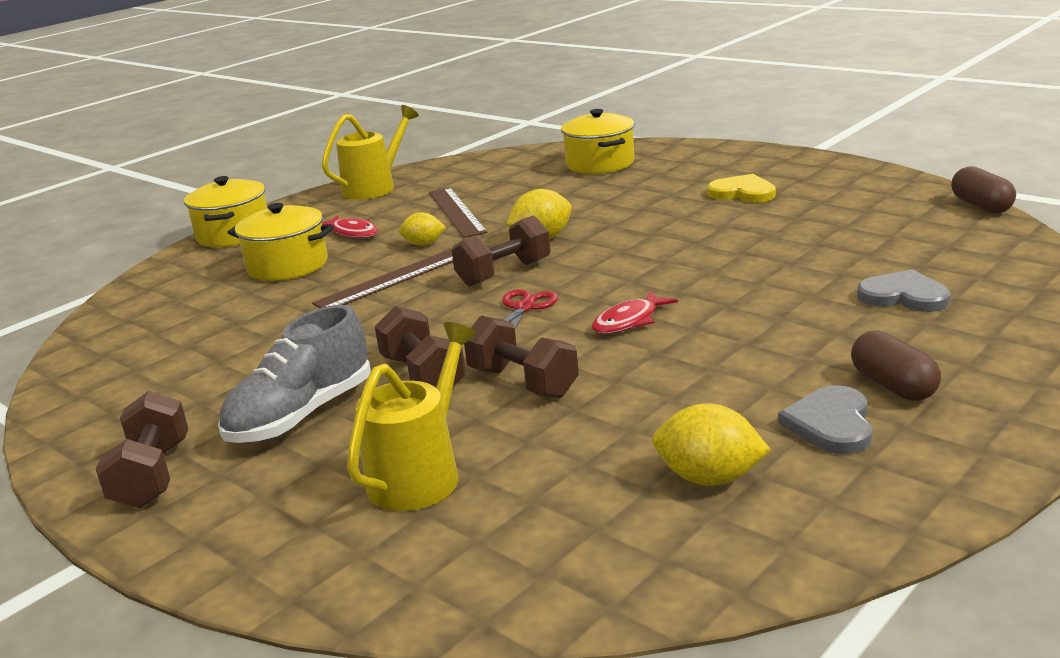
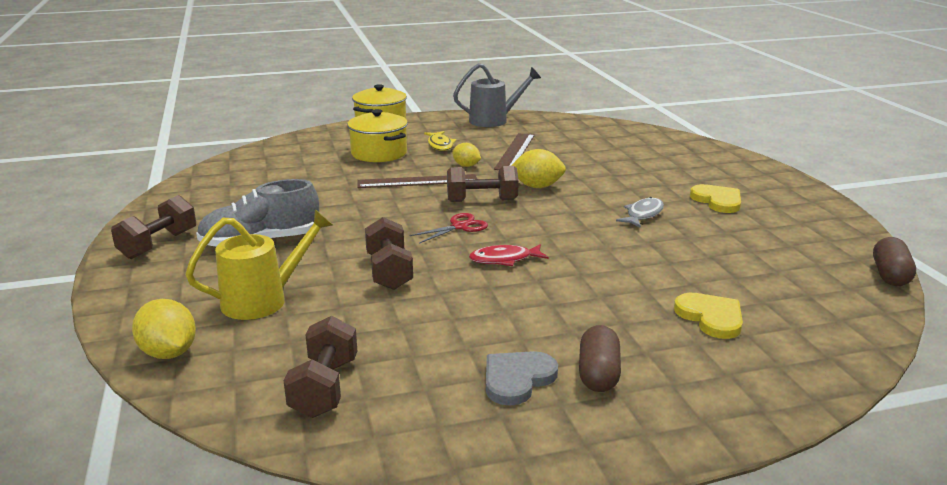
camera: 30 degrees right, 0 degrees up
yellow watering can [322,105,419,200] -> grey watering can [453,63,541,127]
red fish [322,215,378,238] -> yellow fish [424,131,456,151]
brown dumbbell [375,306,466,387] -> brown dumbbell moved to [283,316,357,418]
yellow pot [561,109,635,174] -> none
yellow lemon [652,403,771,486] -> yellow lemon moved to [132,299,196,359]
grey heart [857,269,951,312] -> yellow heart [674,293,743,339]
none -> grey fish [616,197,664,228]

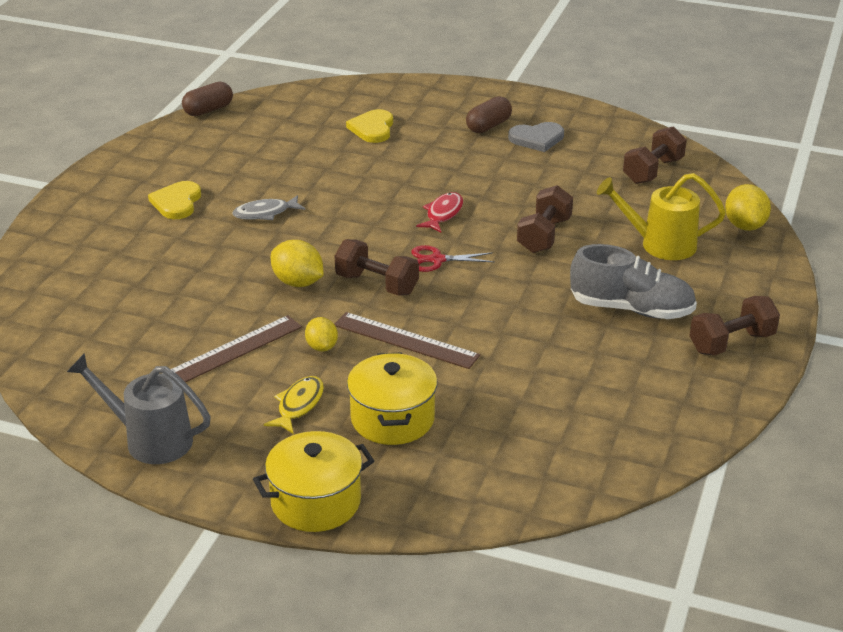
camera: 145 degrees left, 10 degrees up
red fish [469,244,549,266] -> red fish turned 90 degrees counterclockwise [416,192,463,233]

